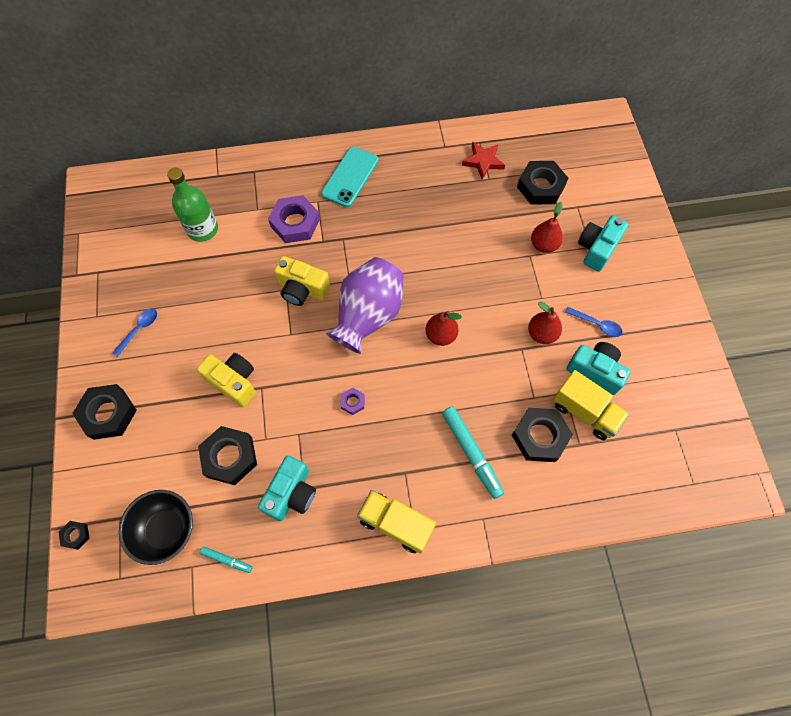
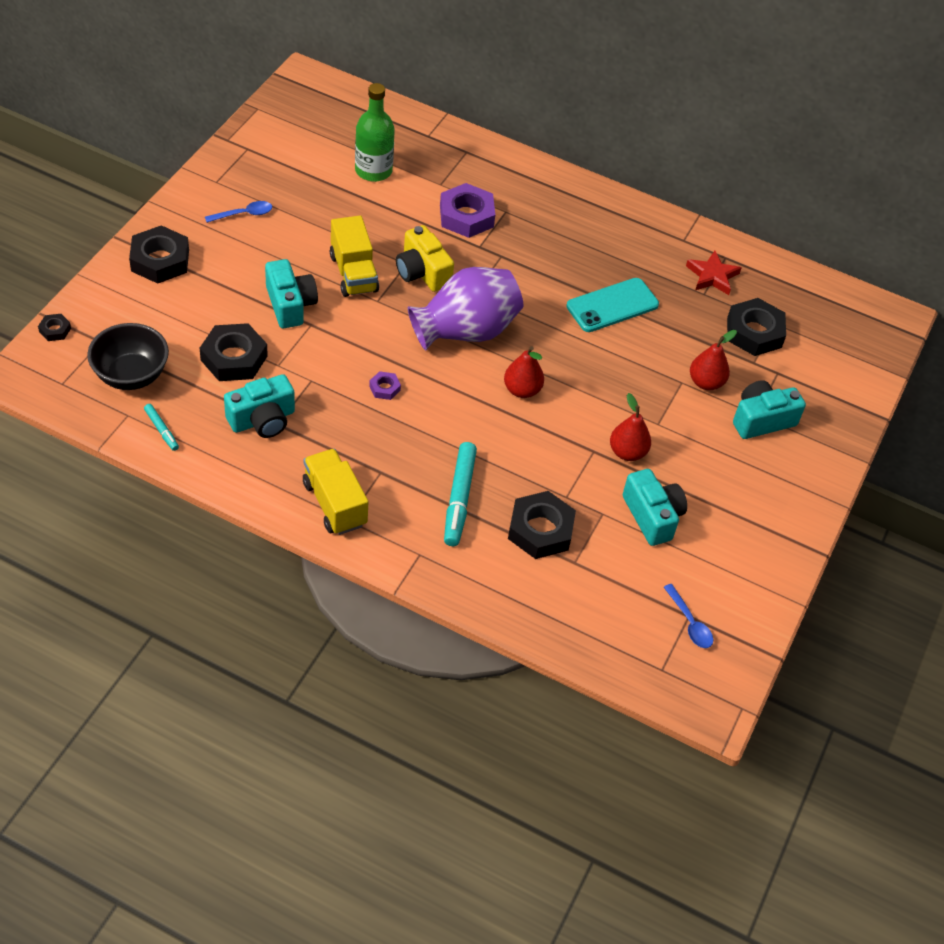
camera: 30 degrees right, 15 degrees down
yellow camera [197,353,256,407] -> turquoise camera [265,259,318,328]
turquoise phone [321,147,378,207] -> turquoise phone moved to [566,278,659,332]
yellow truck [553,370,629,440] -> yellow truck moved to [330,215,379,297]
blue spoon [565,307,623,337] -> blue spoon moved to [664,584,713,648]

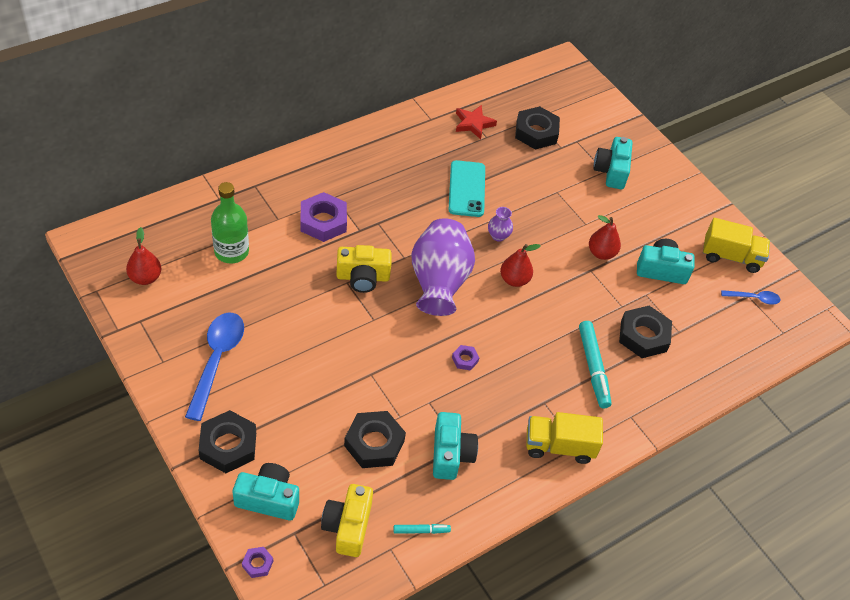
camera: 60 degrees left, 0 degrees up
black nut [38,314,71,341] -> purple nut [242,547,273,578]
black bowl [87,323,169,390] -> yellow camera [321,484,373,557]
blue spoon [205,201,272,223] -> blue spoon [185,313,244,421], size x1.94
turquoise camera [265,259,318,328] -> turquoise camera moved to [233,463,299,521]
yellow truck [330,215,379,297] -> yellow truck moved to [703,218,770,273]
turquoise marker [444,442,477,546] -> turquoise marker turned 45 degrees clockwise [579,321,611,408]
red pear [690,330,737,390] -> red pear moved to [126,227,161,285]
none -> purple vase [488,207,513,242]

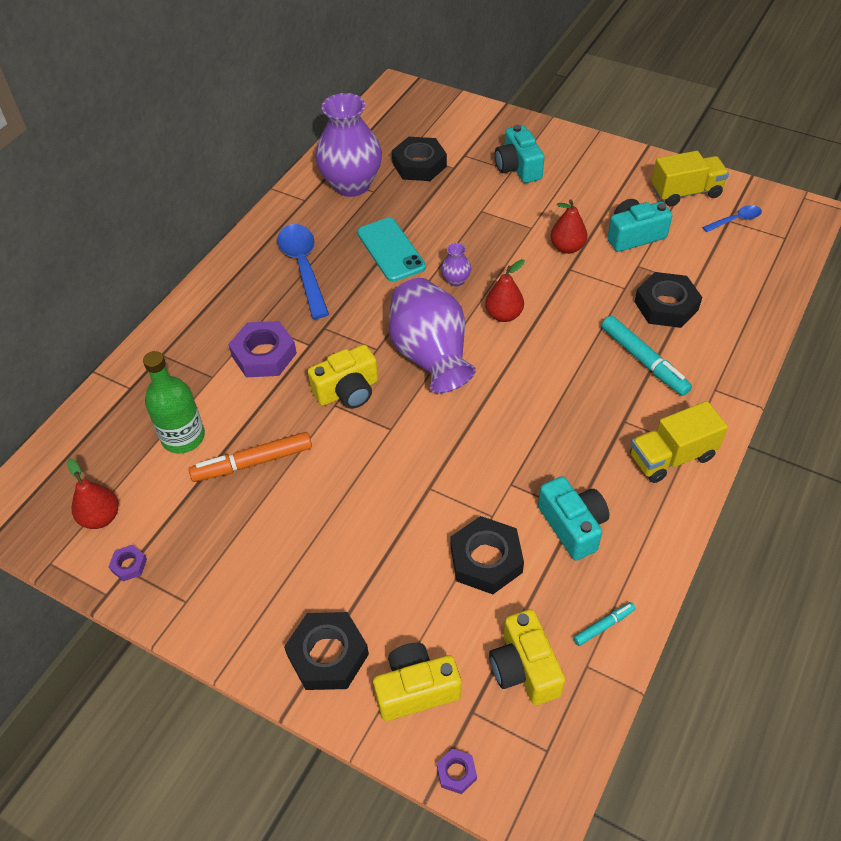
camera: 20 degrees left, 0 degrees up
blue spoon [185,313,244,421] -> blue spoon moved to [277,224,329,319]
turquoise camera [233,463,299,521] -> yellow camera [373,643,461,721]
purple nut [452,345,479,370] -> purple nut moved to [108,545,147,582]
red star [456,105,497,140] -> purple vase [315,93,382,197]
none -> orange marker [189,432,312,482]

